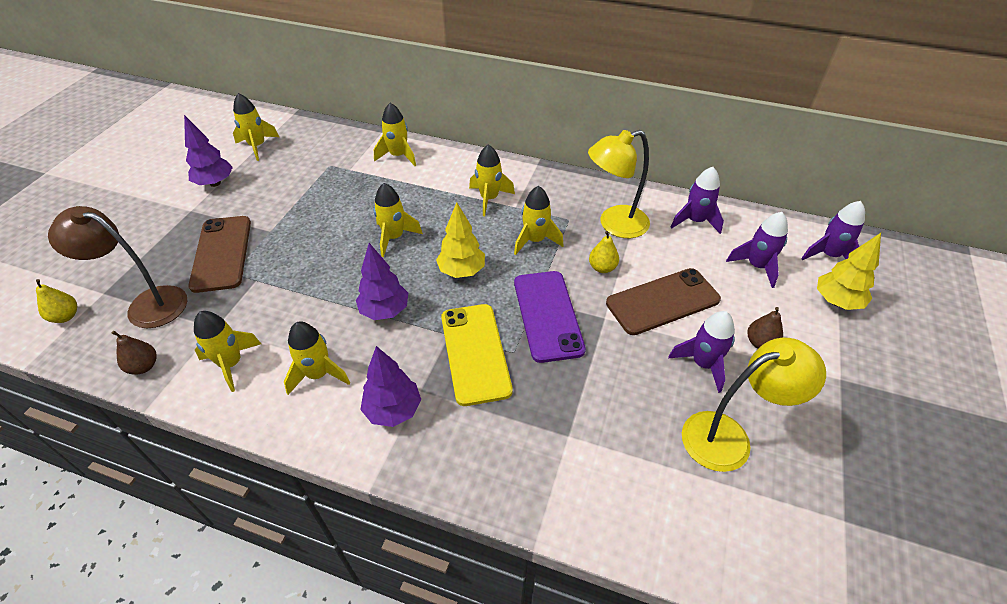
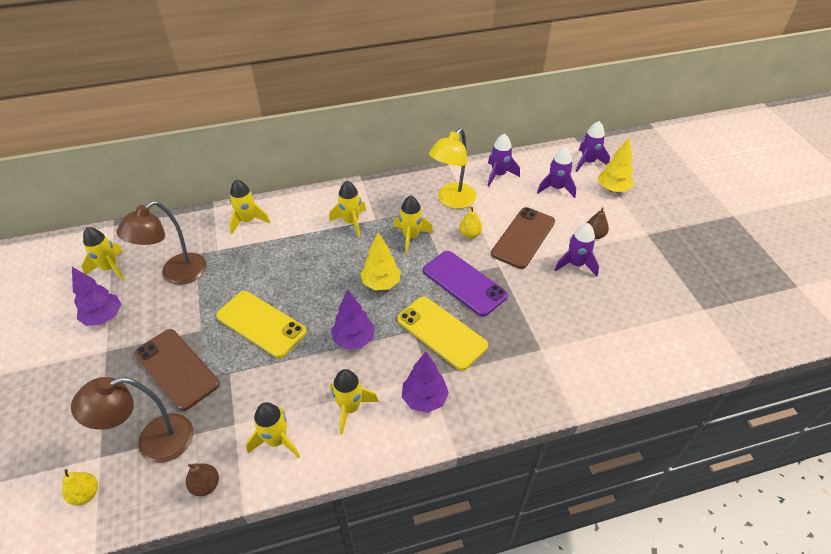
camera: 35 degrees left, 0 degrees up
yellow rocket [374,183,423,257] -> none
yellow lamp [682,338,826,472] -> none
none -> brown lamp [117,201,206,285]
none -> yellow phone [216,291,307,358]

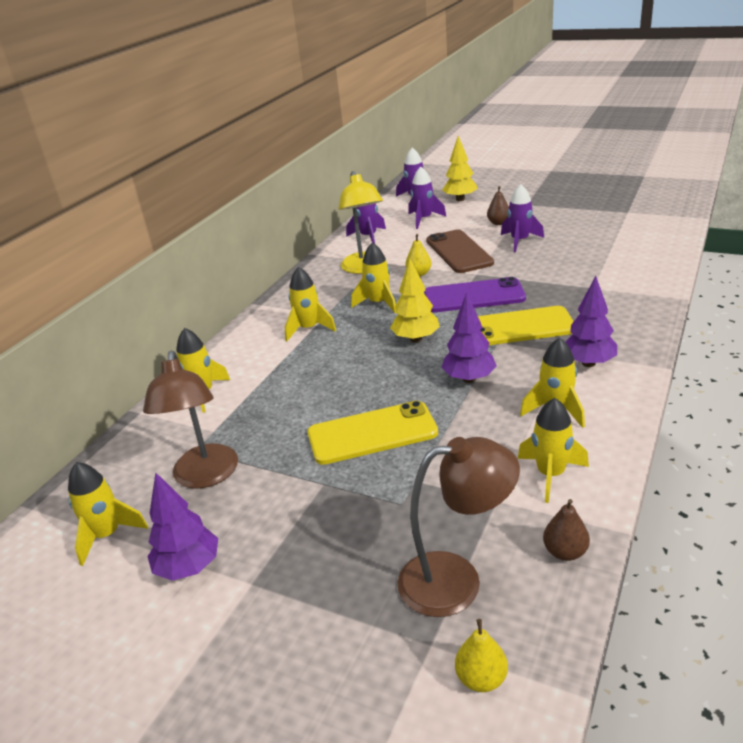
camera: 45 degrees left, 15 degrees down
brown lamp [71,377,193,463] -> brown lamp turned 120 degrees counterclockwise [398,437,520,617]
brown phone [134,329,220,411] -> none

